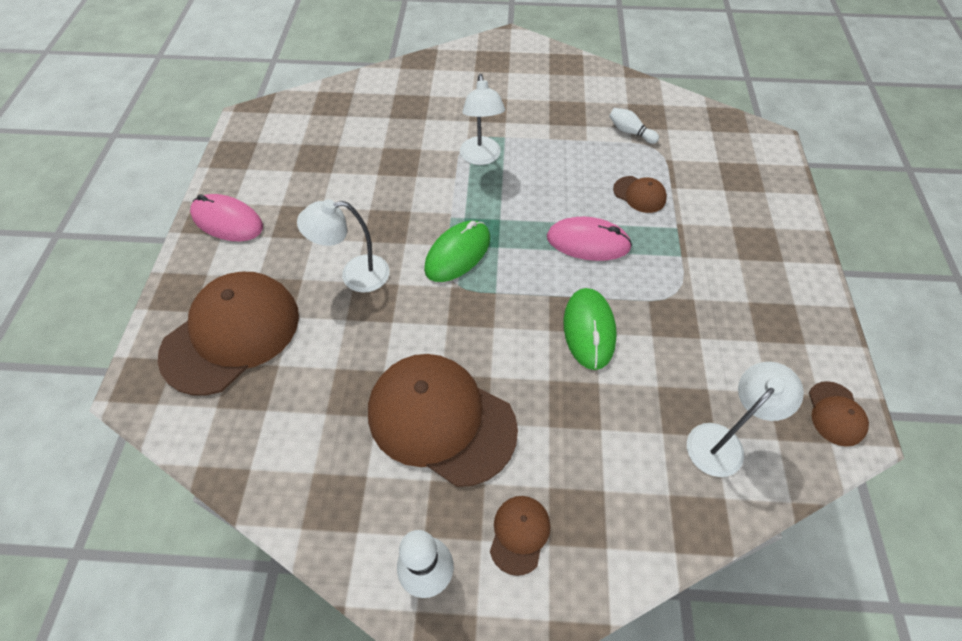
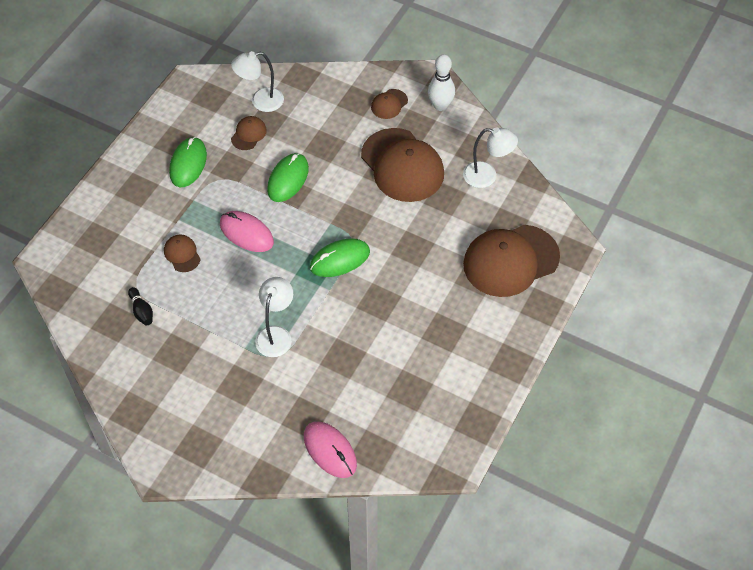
camera: 155 degrees left, 0 degrees up
pink mouse [190,194,263,241] -> pink mouse moved to [304,421,357,478]
white lamp [297,199,390,293] -> white lamp moved to [463,128,518,188]
white bowling pin [609,108,659,144] -> black bowling pin [128,287,153,325]
brown cap [809,381,869,447] -> brown cap moved to [231,116,267,150]
none -> green mouse [169,137,207,187]

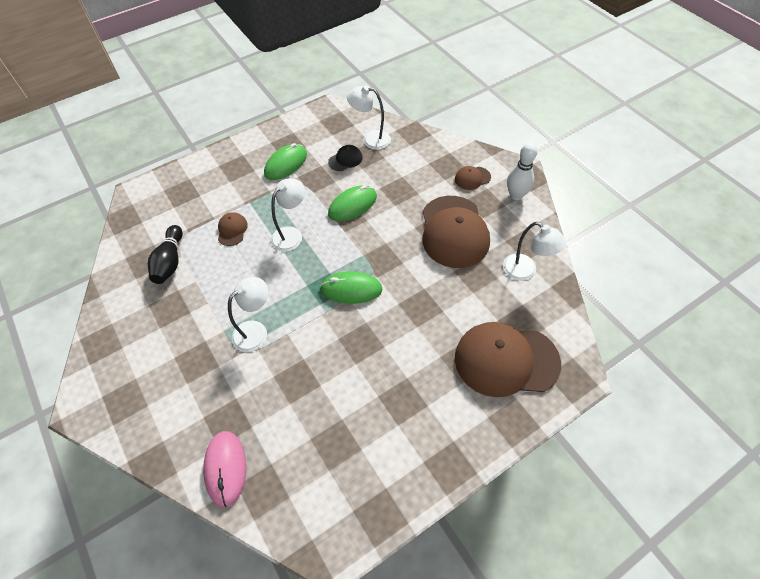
camera: 30 degrees right, 0 degrees up
black bowling pin [128,287,153,325] -> black bowling pin [148,225,183,284], size x1.63
pink mouse [220,211,274,252] -> white lamp [271,179,305,252]
brown cap [231,116,267,150] -> black cap [328,145,363,171]

